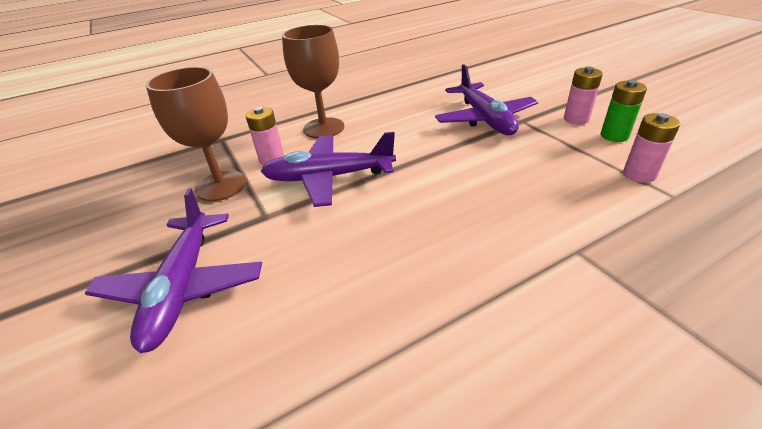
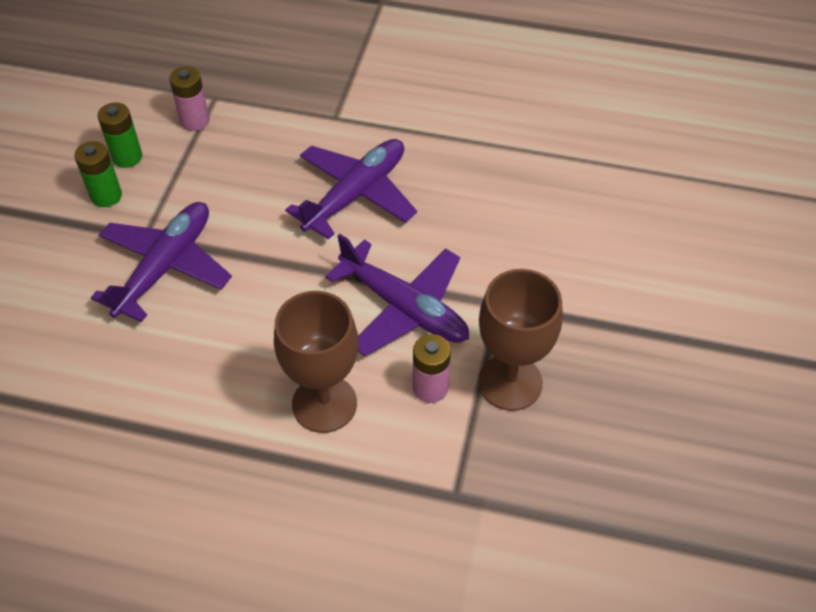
camera: 140 degrees left, 15 degrees up
purple plane [85,188,262,353] -> purple plane moved to [285,139,417,240]
pink battery [564,66,603,125] -> green battery [74,141,122,207]

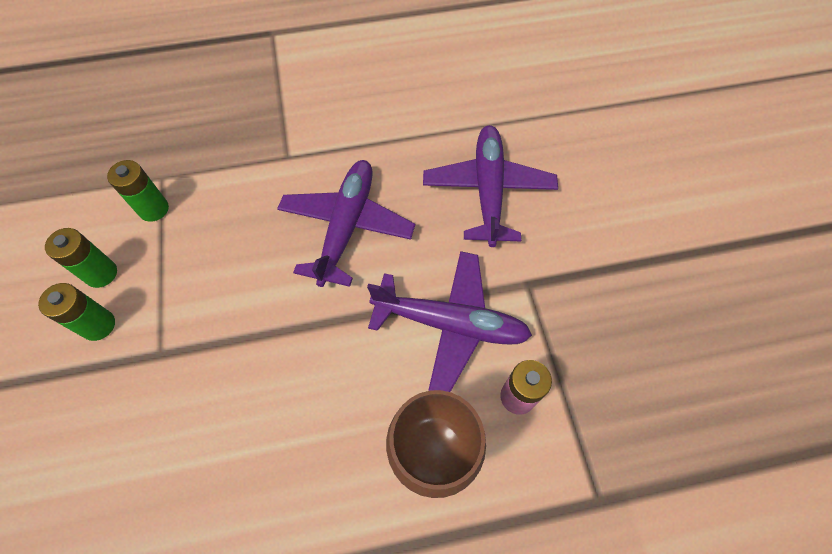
camera: 25 degrees left, 10 degrees up
purple plane [91,202,232,322] -> purple plane moved to [423,125,558,247]
pink battery [169,67,210,131] -> green battery [107,160,169,222]
brown goblet [478,269,563,411] -> none

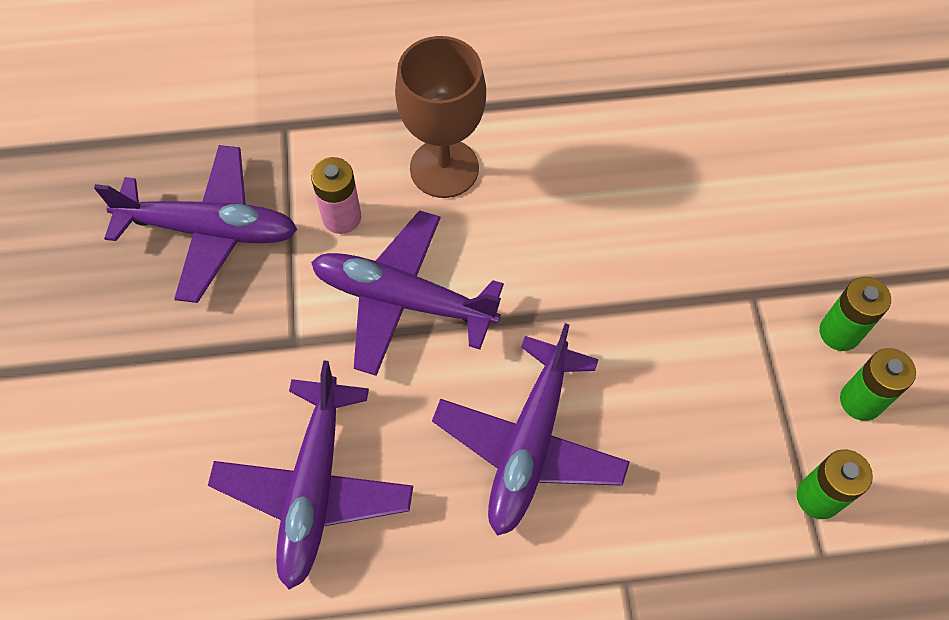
camera: 175 degrees left, 0 degrees up
none -> purple plane [94,145,297,303]

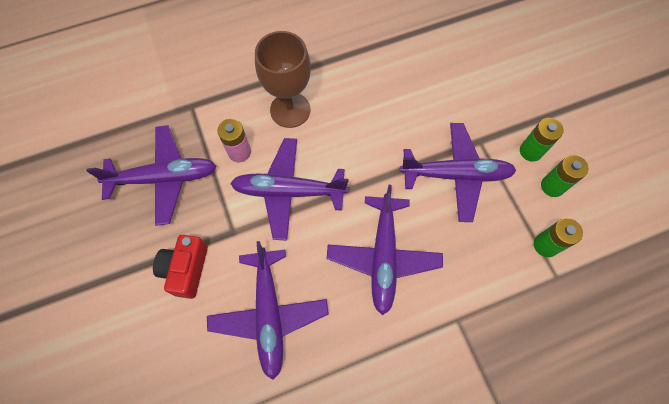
camera: 15 degrees left, 5 degrees up
none -> red camera [153,235,208,299]
none -> purple plane [400,123,516,222]

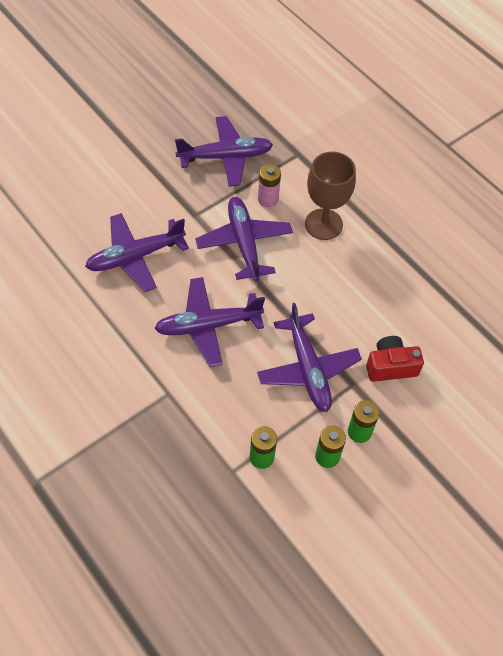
camera: 70 degrees right, 10 degrees down
purple plane [87,125,216,226] -> purple plane turned 75 degrees counterclockwise [175,116,273,187]
red camera [153,235,208,299] -> red camera moved to [366,336,424,382]

